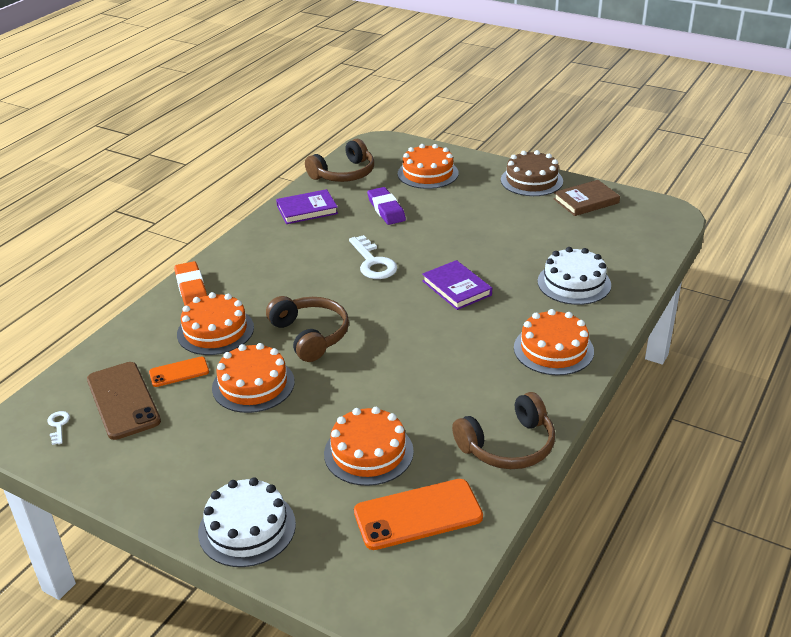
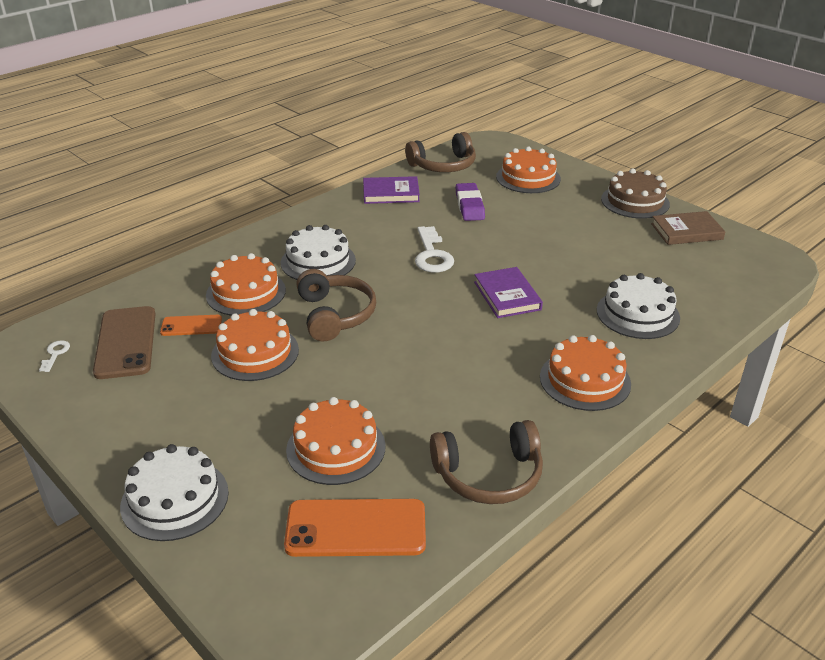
camera: 15 degrees right, 0 degrees up
orange eraser [174,261,207,306] -> none
none -> white cake [281,225,356,280]

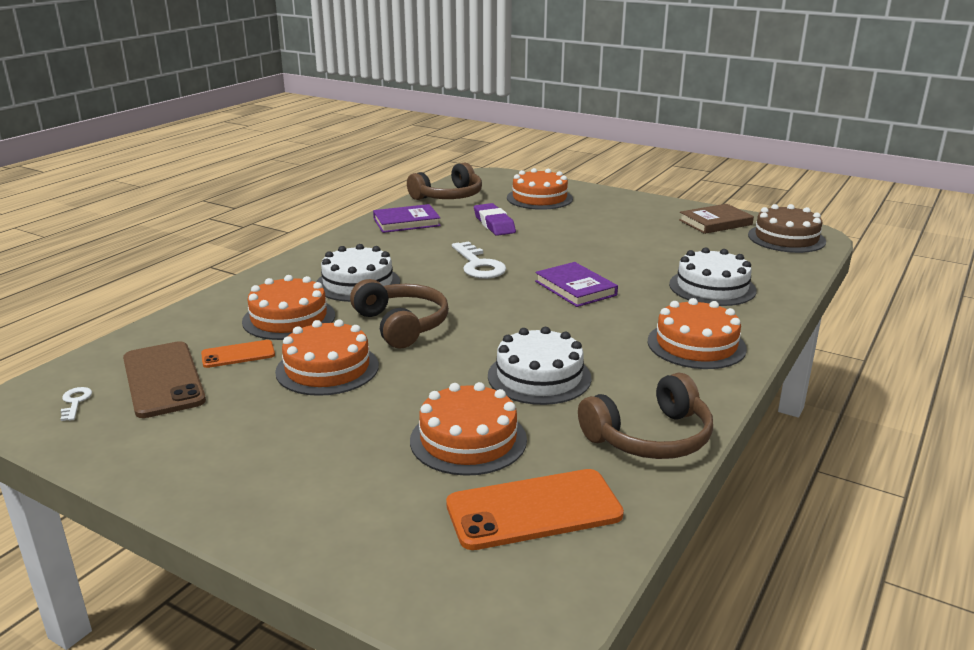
camera: 15 degrees left, 10 degrees down
white cake [120,444,229,541] -> white cake moved to [488,327,592,405]
brown cake [601,169,670,219] -> brown cake moved to [748,204,826,253]

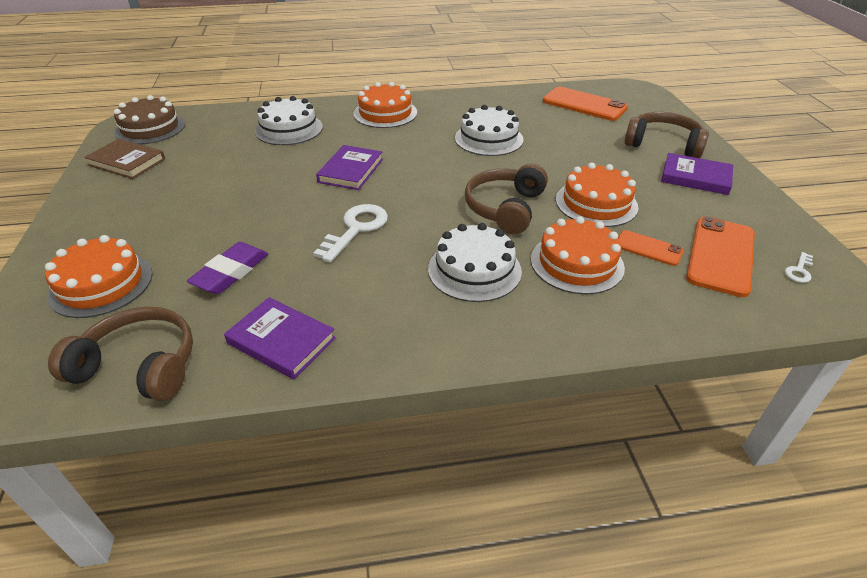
camera: 130 degrees left, 15 degrees up
brown phone [123,341,206,418] -> orange phone [686,216,755,297]
orange cake [410,382,527,476] -> none
brown headphones [578,373,713,459] -> brown headphones moved to [624,112,709,158]
none -> purple book [661,153,733,195]

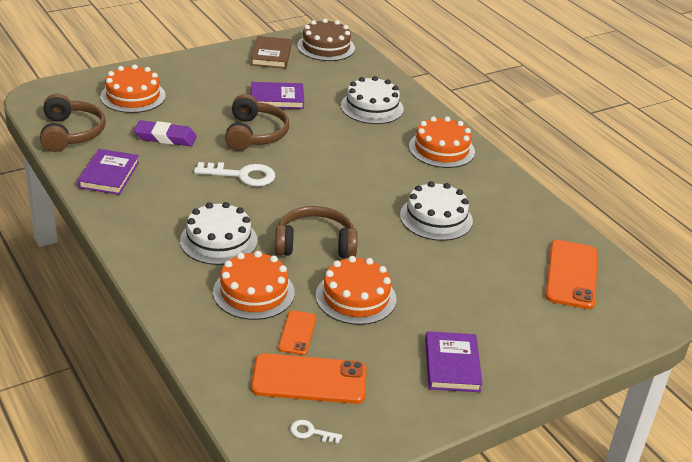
camera: 65 degrees right, 5 degrees down
purple book [316,145,383,190] -> purple book moved to [251,82,304,109]
brown headphones [624,112,709,158] -> brown headphones moved to [225,94,289,151]

